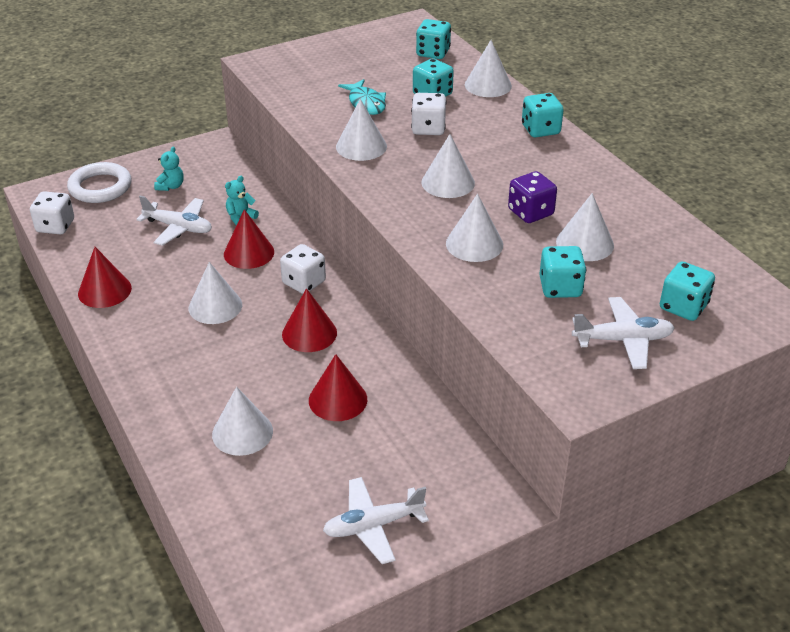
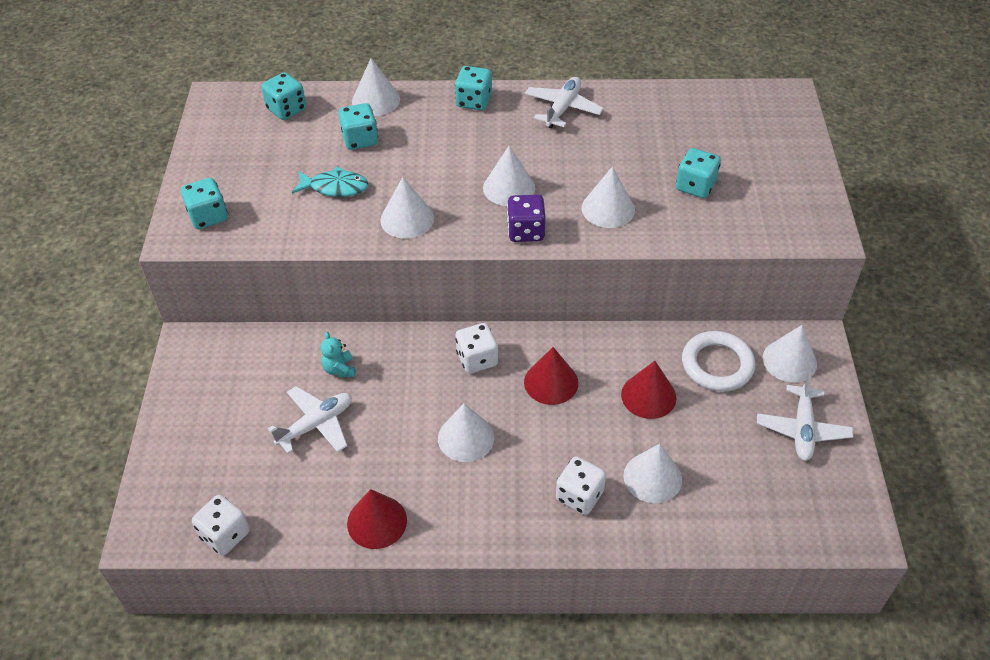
camera: 60 degrees left, 10 degrees up
white ring [67,162,131,203] -> white ring moved to [682,331,756,392]
turquoise teddy bear [154,146,184,191] -> none
red cone [224,209,274,269] -> none
white dice [411,93,447,135] -> white dice moved to [556,456,606,515]
purple dice [508,171,557,223] -> purple dice moved to [507,195,546,242]
white cone [556,193,614,261] -> white cone moved to [763,325,817,383]
white plane [572,297,675,369] -> white plane moved to [525,77,604,128]
turquoise dice [660,261,715,321] -> turquoise dice moved to [181,178,228,229]

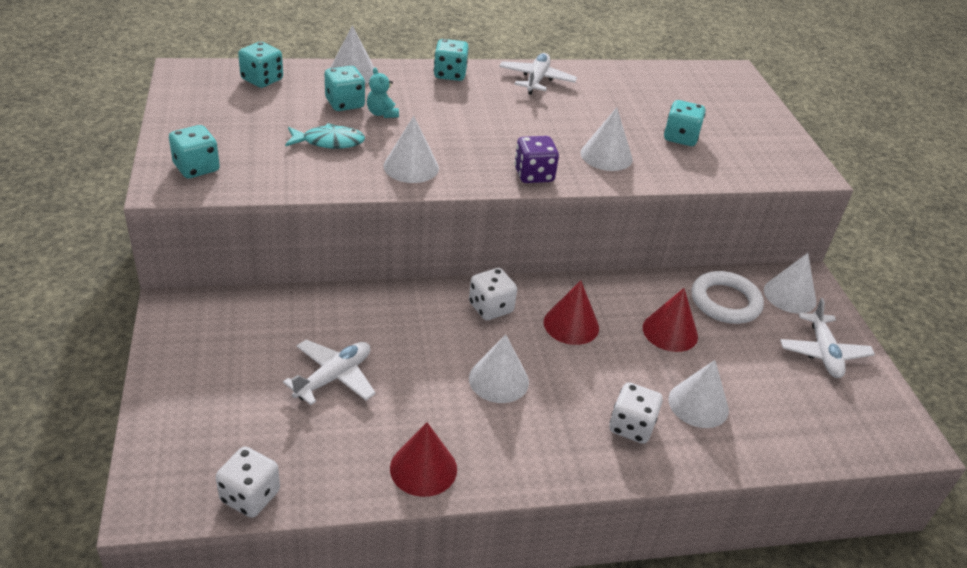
camera: 15 degrees left, 10 degrees down
turquoise teddy bear [321,332,355,377] -> turquoise teddy bear moved to [367,68,399,118]
white cone [483,146,535,206] -> none

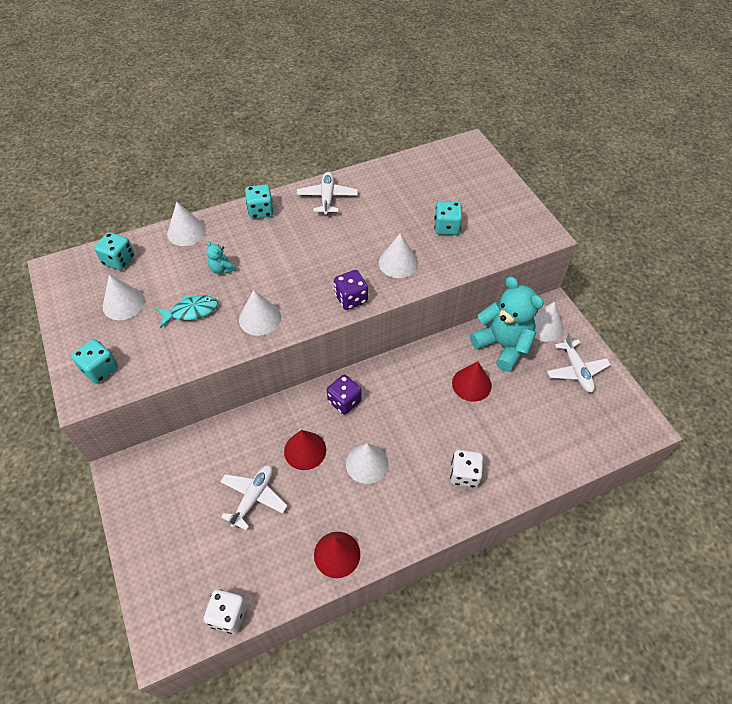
camera: 10 degrees left, 15 degrees up
turquoise dice [325,66,365,111] -> none
white dice [469,268,517,320] -> purple dice [327,375,362,415]
red cone [544,280,599,345] -> red cone moved to [284,430,326,470]
white cone [668,360,729,428] -> white cone moved to [103,275,145,320]
white ring [692,271,764,324] -> turquoise teddy bear [470,276,544,372]

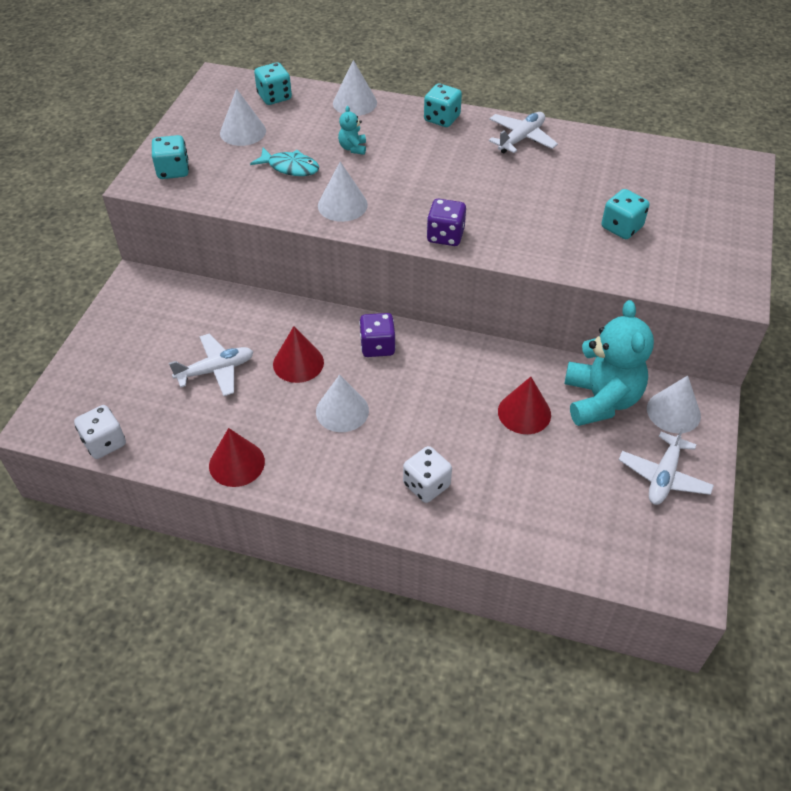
camera: 40 degrees right, 5 degrees down
white cone [379,233,418,278] -> none

